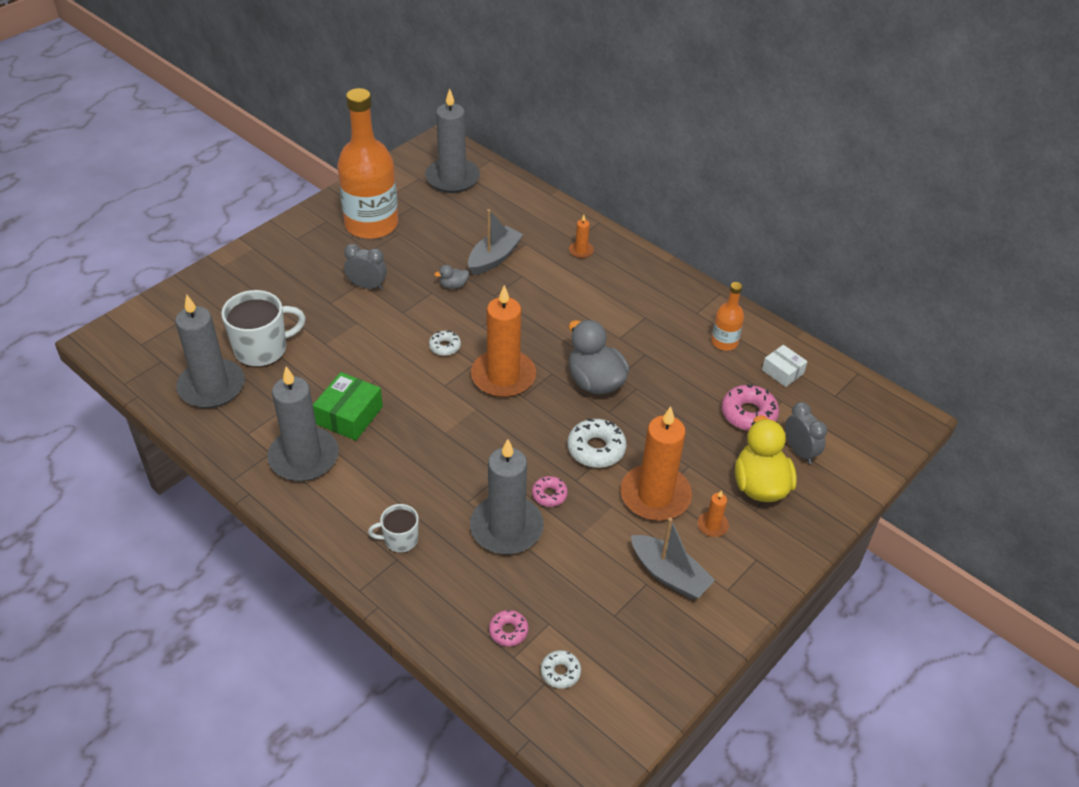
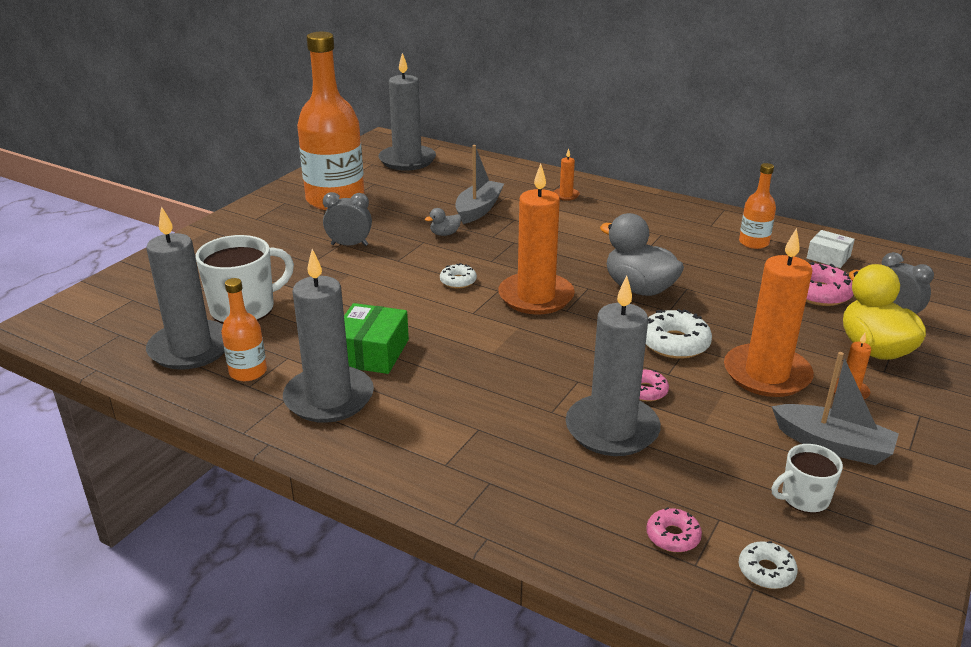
camera: 10 degrees left, 15 degrees down
white mug [368,504,419,553] -> white mug moved to [772,444,843,513]
none -> orange bottle [221,278,267,381]

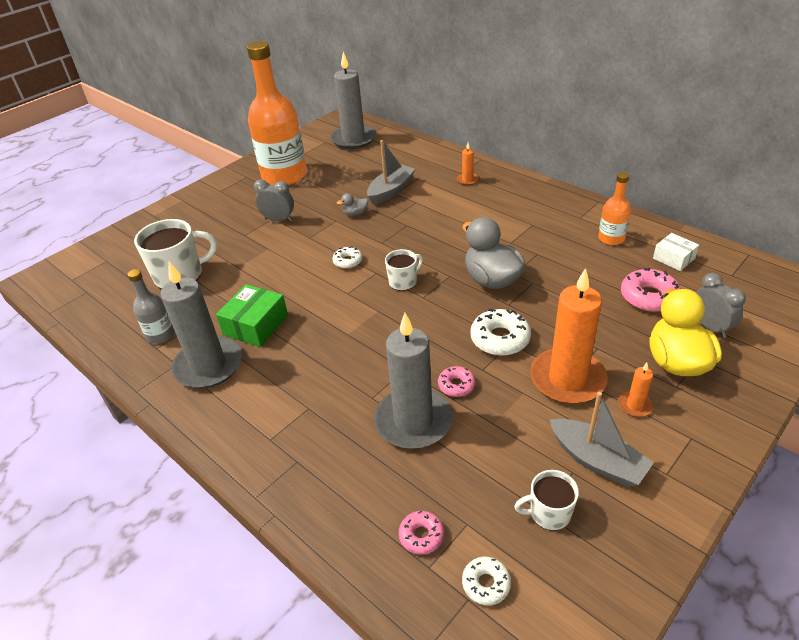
camera: 15 degrees right, 10 degrees up
grey candle [146,206,225,370] -> none
orange bottle [221,278,267,381] -> grey bottle [128,269,175,344]
orange candle [498,164,575,314] -> white mug [385,249,423,291]

